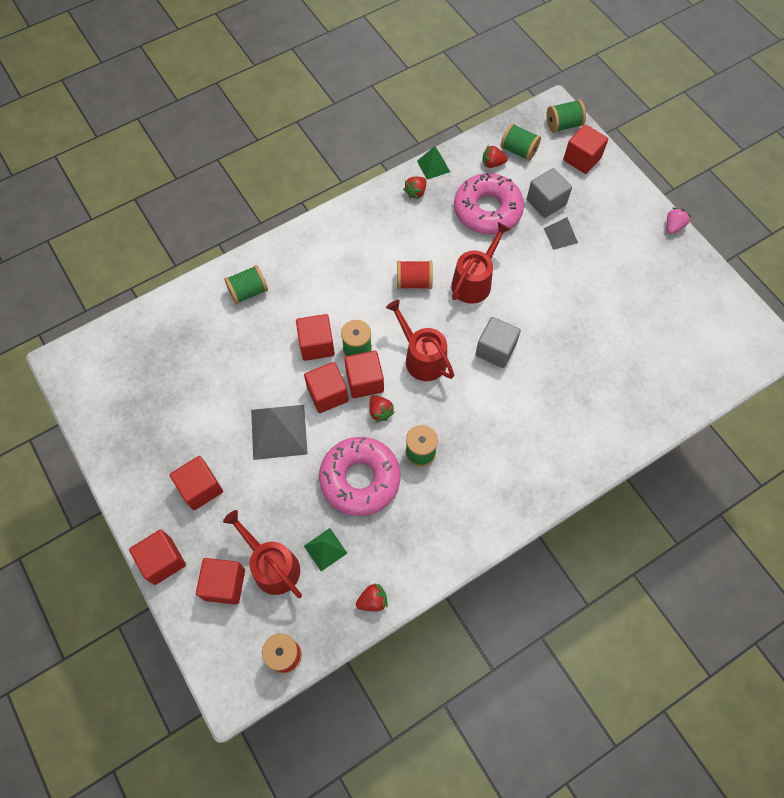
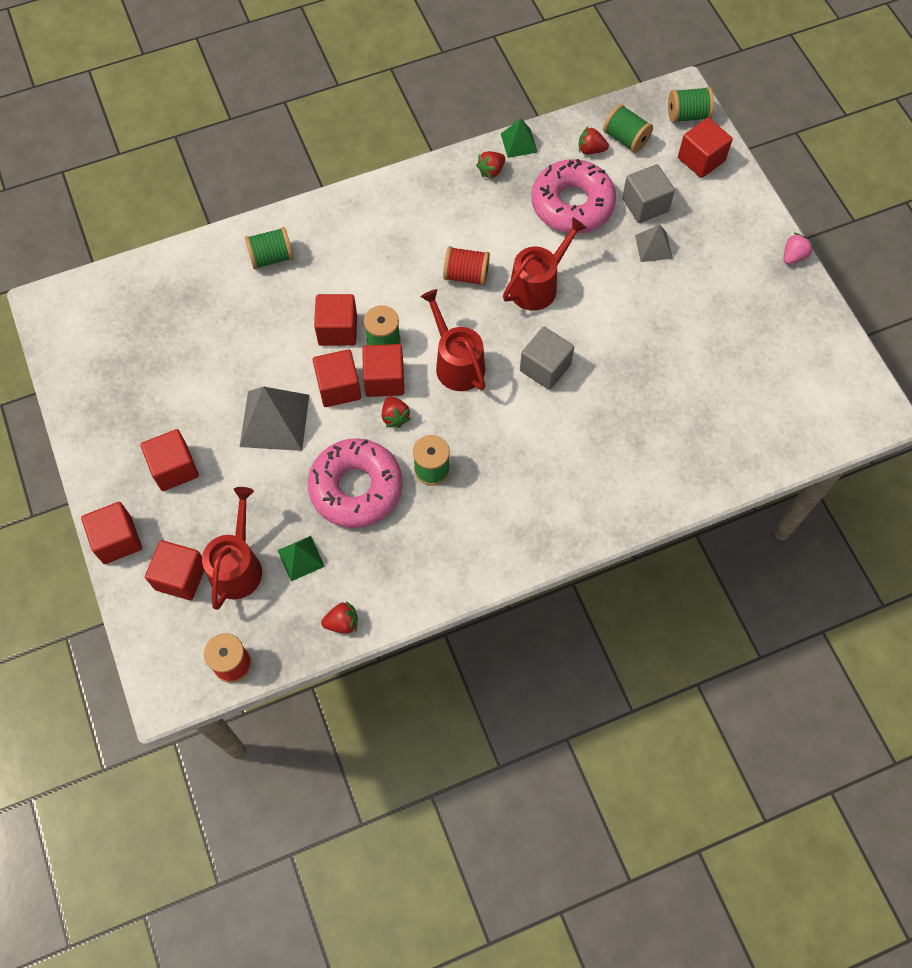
camera: 10 degrees right, 0 degrees up
red watering can [223,510,302,598] -> red watering can turned 45 degrees clockwise [202,487,262,610]

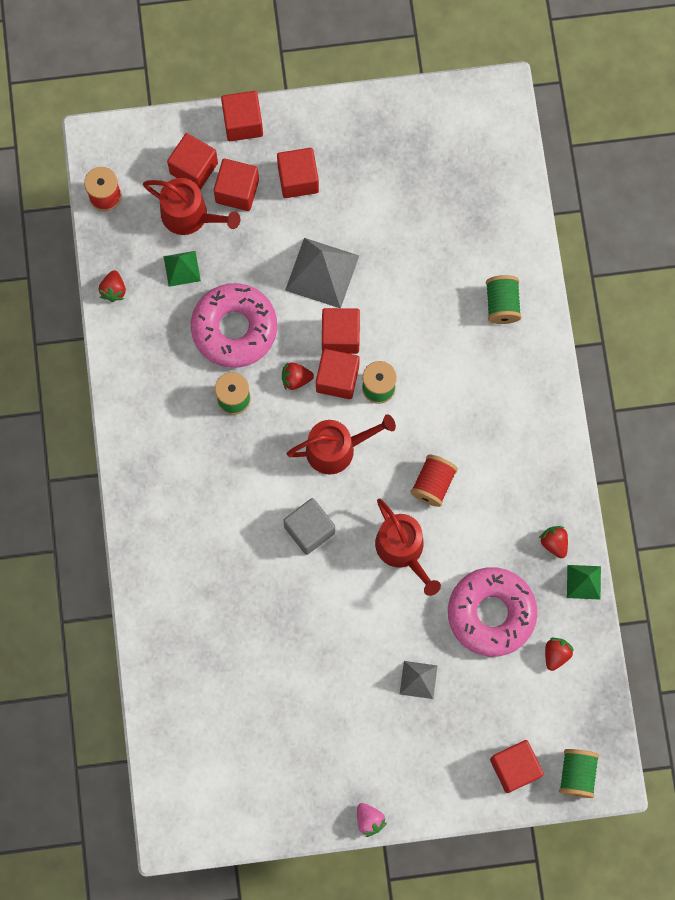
camera: 105 degrees right, 10 degrees up
red cube [314,294,357,346] -> red cube moved to [214,159,259,211]
green spool [603,104,653,153] -> none
grey cube [622,164,675,223] -> none

